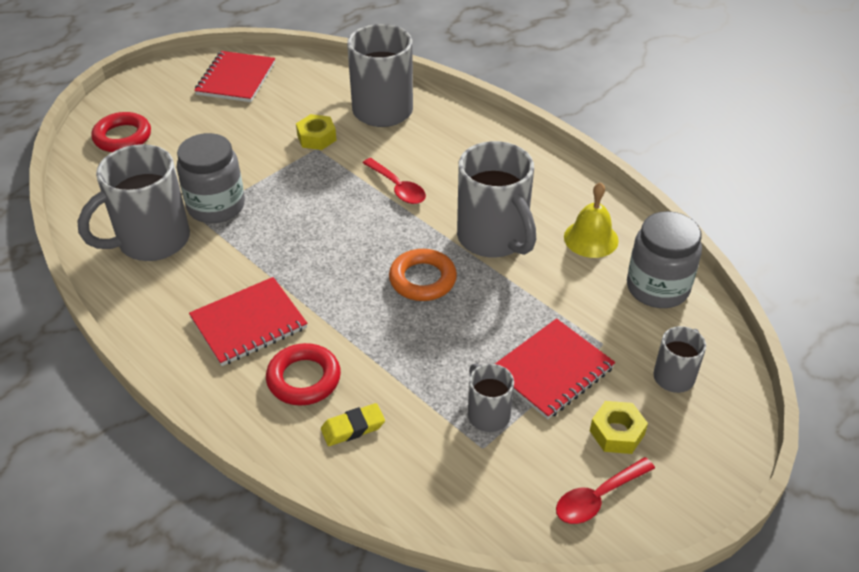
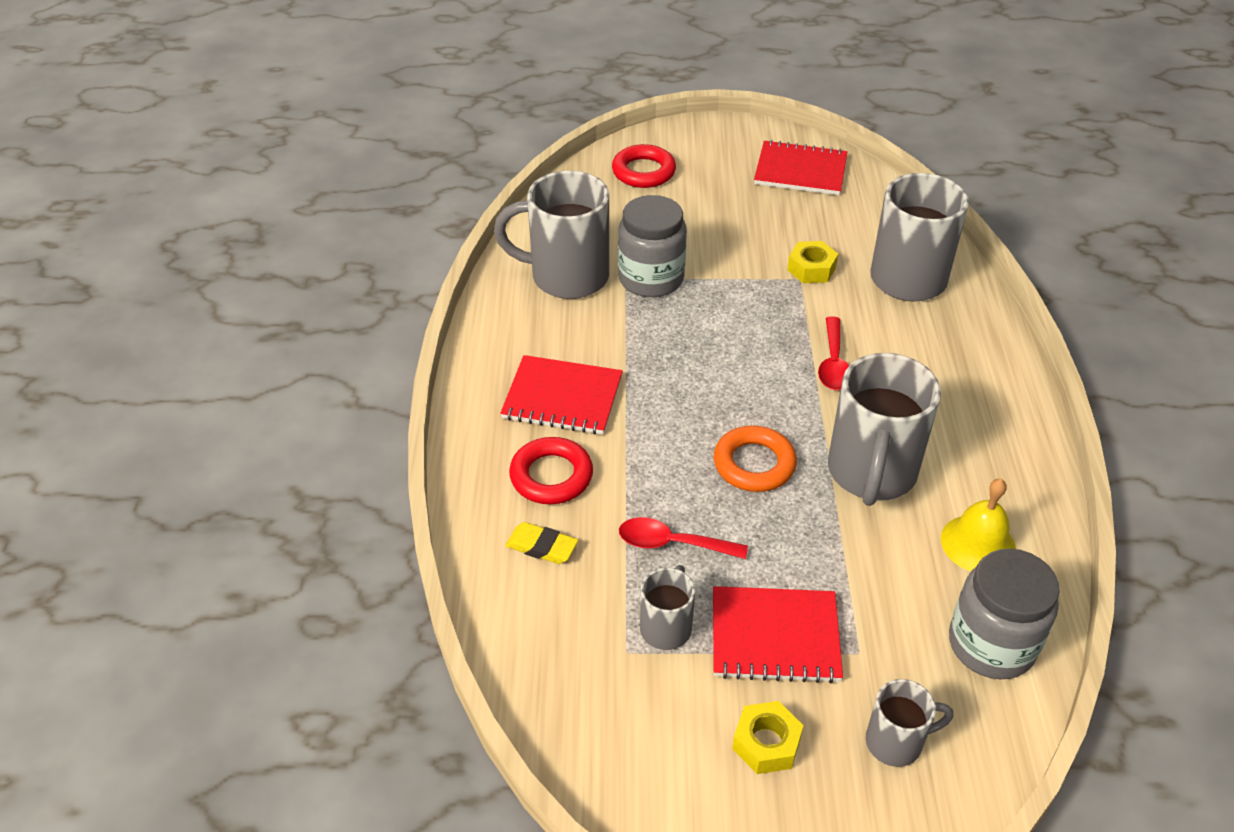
camera: 45 degrees right, 0 degrees up
red notebook [194,51,275,102] -> red notebook turned 45 degrees clockwise [754,140,848,195]
red spoon [556,457,655,524] -> red spoon moved to [619,517,748,559]

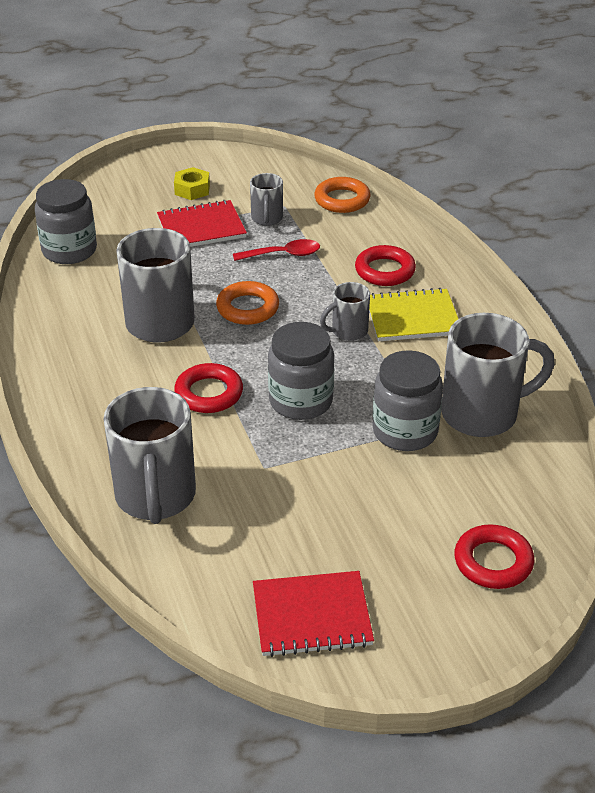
camera: 160 degrees right, 5 degrees down
red notebook [500,355,623,435] -> yellow notebook [369,288,458,341]
yellow eraser [505,522,578,564] -> none
yellow nut [787,241,838,283] -> none
red spoon [818,316,849,390] -> red ring [174,363,243,413]
grey mug [866,679,953,767] -> grey mug moved to [320,282,370,341]
yellow bell [941,479,1016,571] -> none
none -> grey jar [268,322,334,420]
none -> orange ring [314,177,370,213]

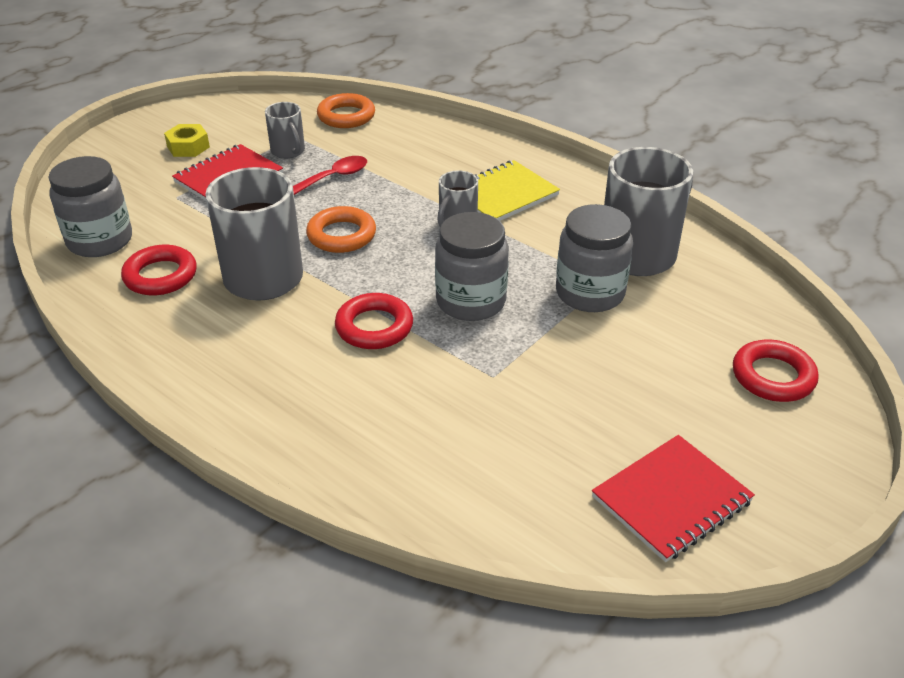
camera: 30 degrees left, 0 degrees up
grey mug [103,387,196,524] -> none
red ring [355,245,416,286] -> red ring moved to [121,245,197,295]

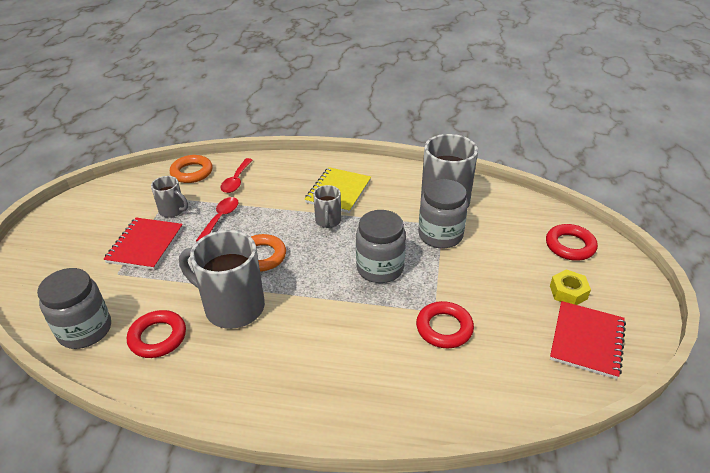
camera: 30 degrees left, 0 degrees up
yellow nut [164,124,210,157] -> yellow nut moved to [550,269,591,305]
red ring [335,293,413,349] -> red ring moved to [416,301,474,348]
none -> red spoon [221,158,252,193]

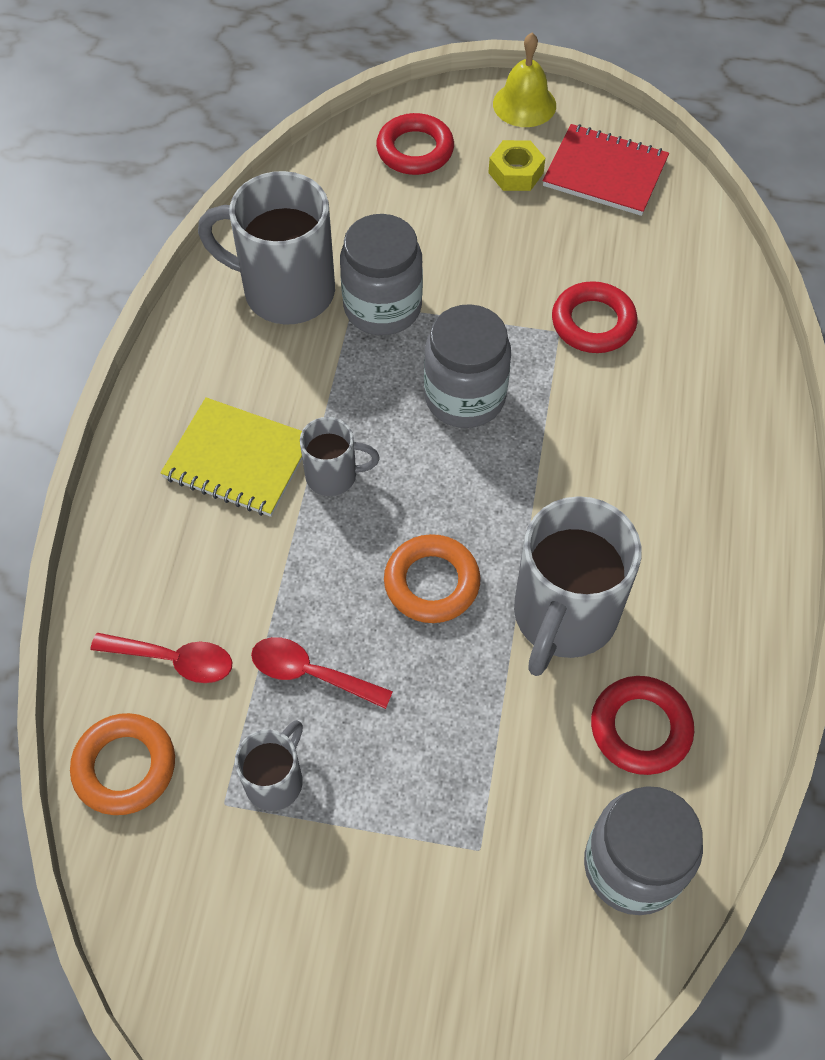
camera: 90 degrees left, 20 degrees up
red notebook [104,218,183,270] -> none
none -> yellow bell [493,33,556,127]

